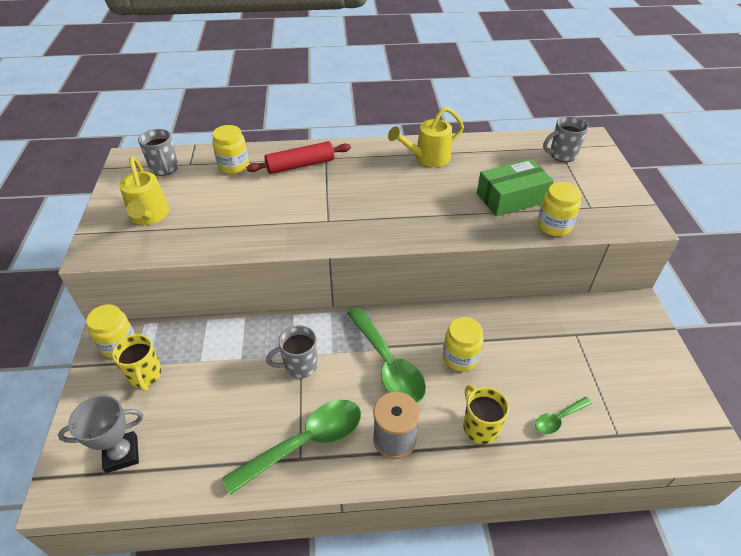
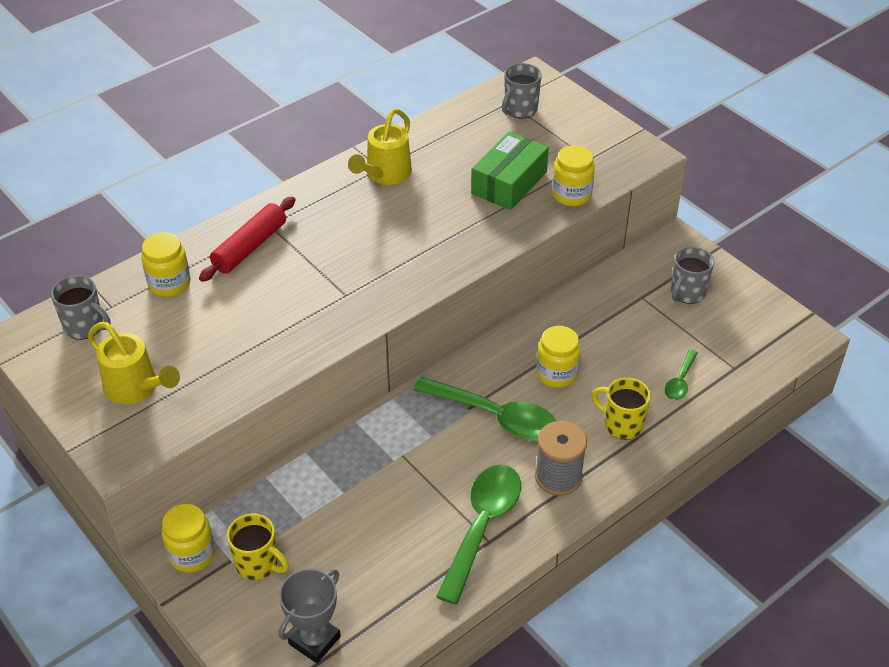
camera: 35 degrees left, 0 degrees up
grey mug [266,325,318,378] -> grey mug moved to [671,247,714,304]

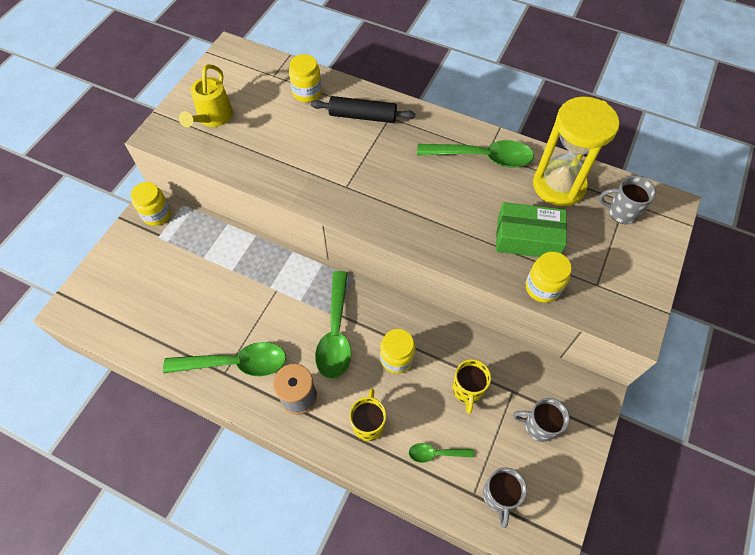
camera: 65 degrees right, 15 degrees up
grey mug [51,275,111,340] -> grey mug moved to [483,467,527,528]
red rolling pin [199,196,295,282] -> black rolling pin [310,96,415,123]
yellow mug [227,513,289,581] -> yellow mug moved to [452,359,491,414]
grey trophy [279,568,341,663] -> none
yellow watering can [348,108,412,185] -> green spoon [417,140,534,167]
none -> yellow hourglass [533,97,620,206]

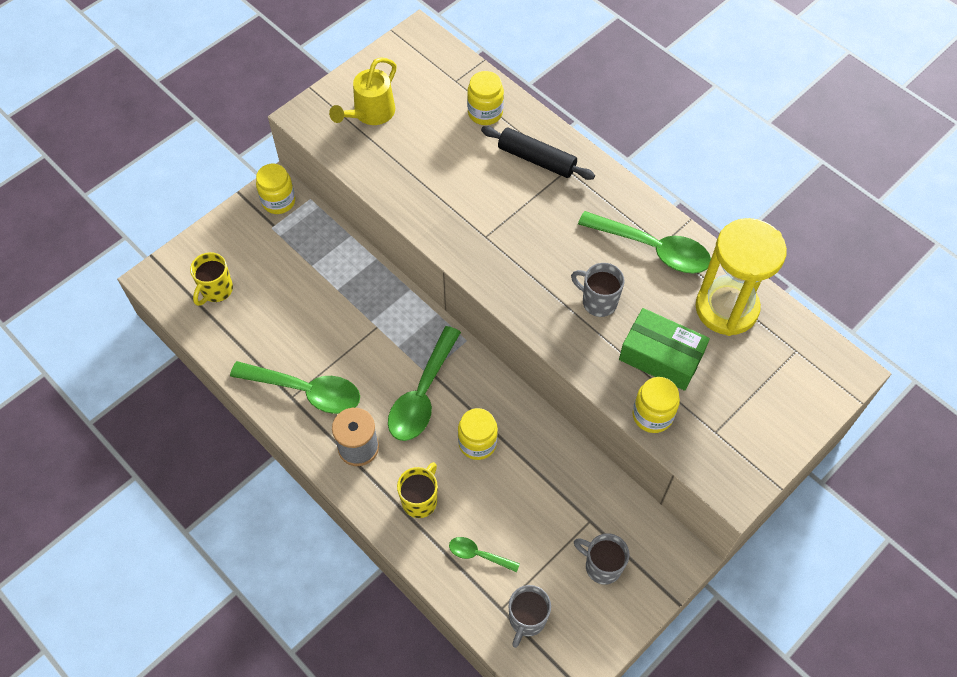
camera: 20 degrees right, 0 degrees up
yellow mug [452,359,491,414] -> yellow mug moved to [190,252,233,306]
grey mug [599,176,656,224] -> grey mug moved to [571,263,625,317]

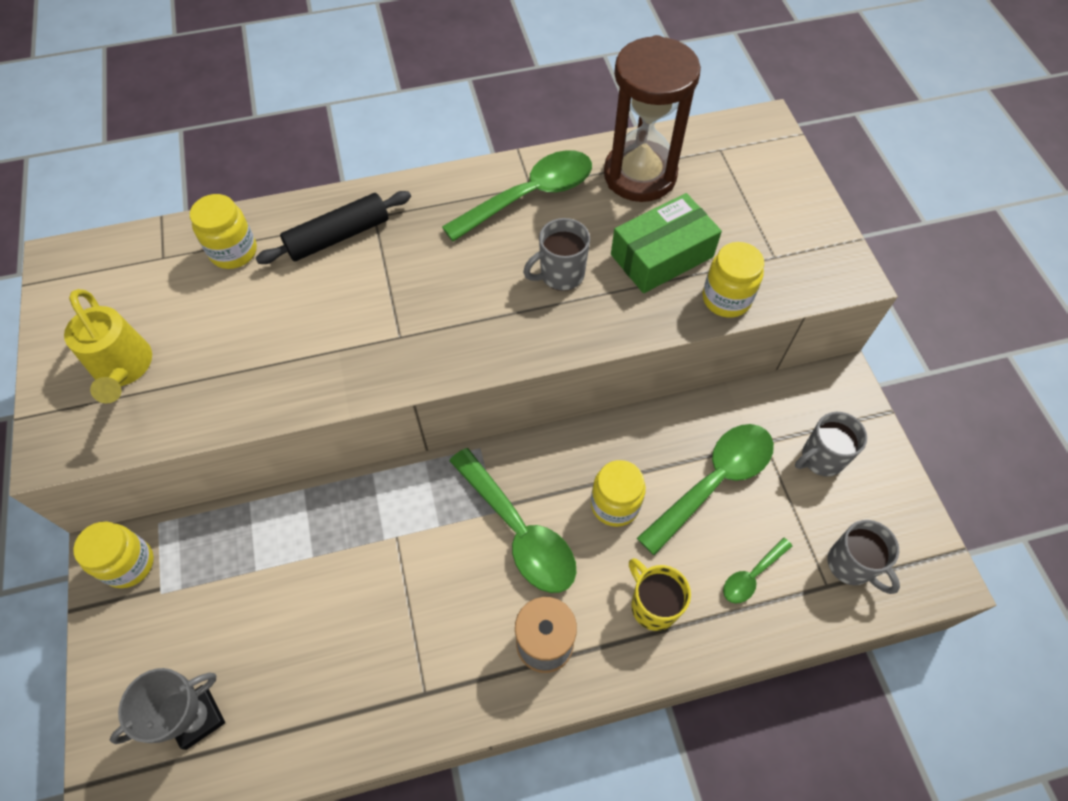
camera: 60 degrees left, 0 degrees up
yellow mug [190,252,233,306] -> grey trophy [110,668,225,750]
green spoon [230,361,360,414] -> green spoon moved to [637,424,774,556]
yellow hourglass [696,218,787,336] -> brown hourglass [604,35,701,202]

